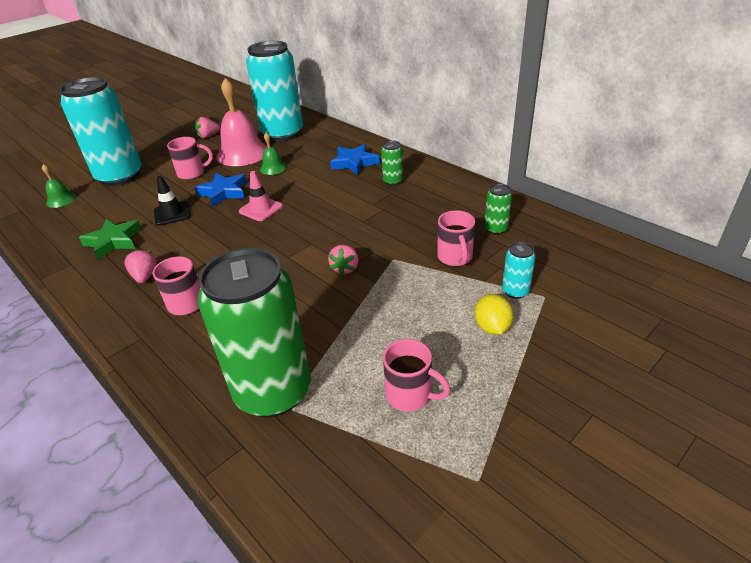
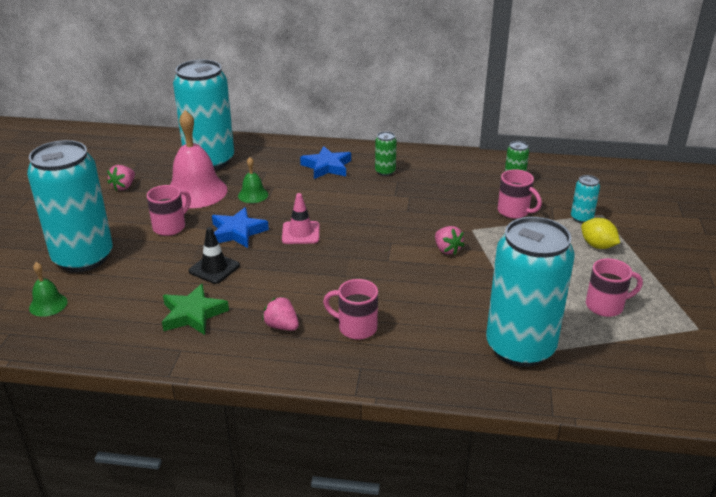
camera: 40 degrees left, 5 degrees down
green can [198,248,311,417] -> turquoise can [486,217,575,367]

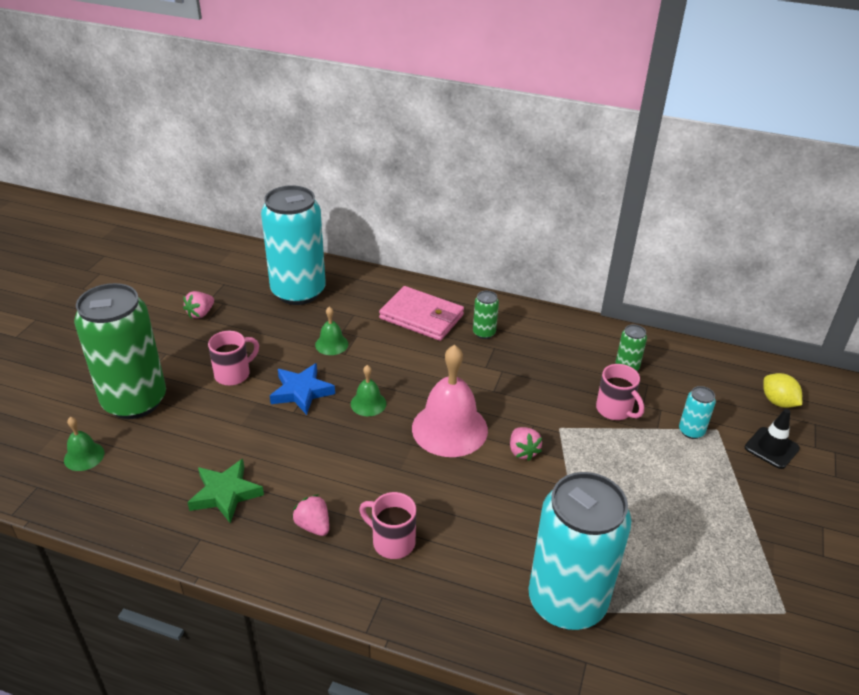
camera: 10 degrees right, 5 degrees up
turquoise can [27,140,113,272] -> green can [74,283,166,419]
pink bell [170,110,227,208] -> pink bell moved to [412,345,488,457]
black traffic cone [189,227,240,284] -> black traffic cone moved to [745,409,800,469]
pink traffic cone [282,193,319,244] -> green bell [351,365,386,416]
blue star [300,146,351,179] -> pink wallet [379,286,464,341]
yellow lemon [581,218,620,249] -> yellow lemon moved to [763,373,802,408]
pink mug [586,258,643,317] -> none

